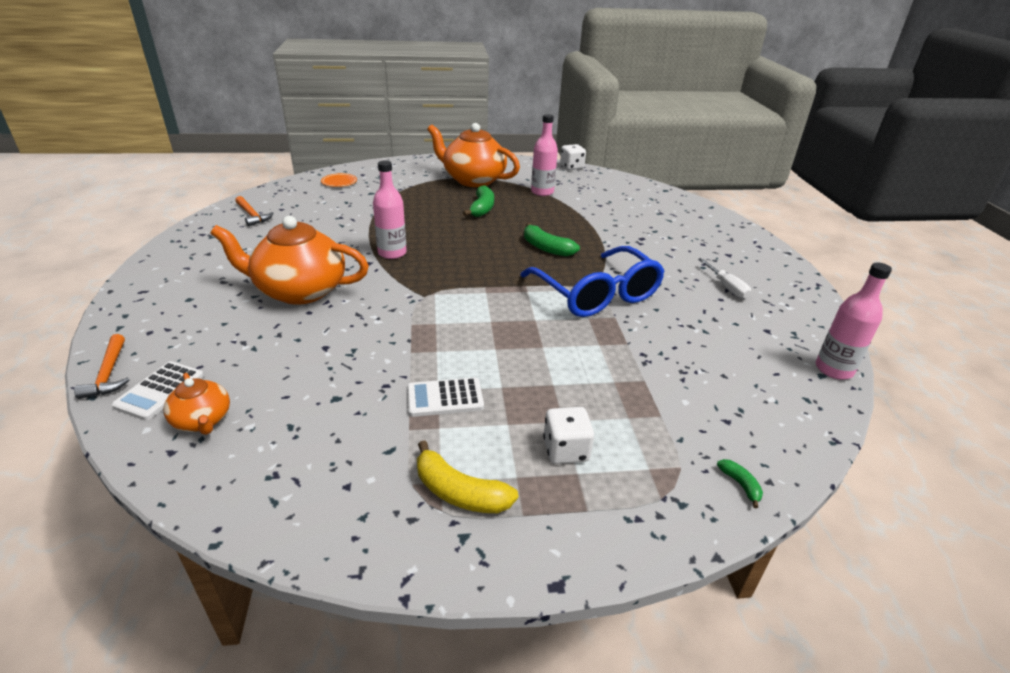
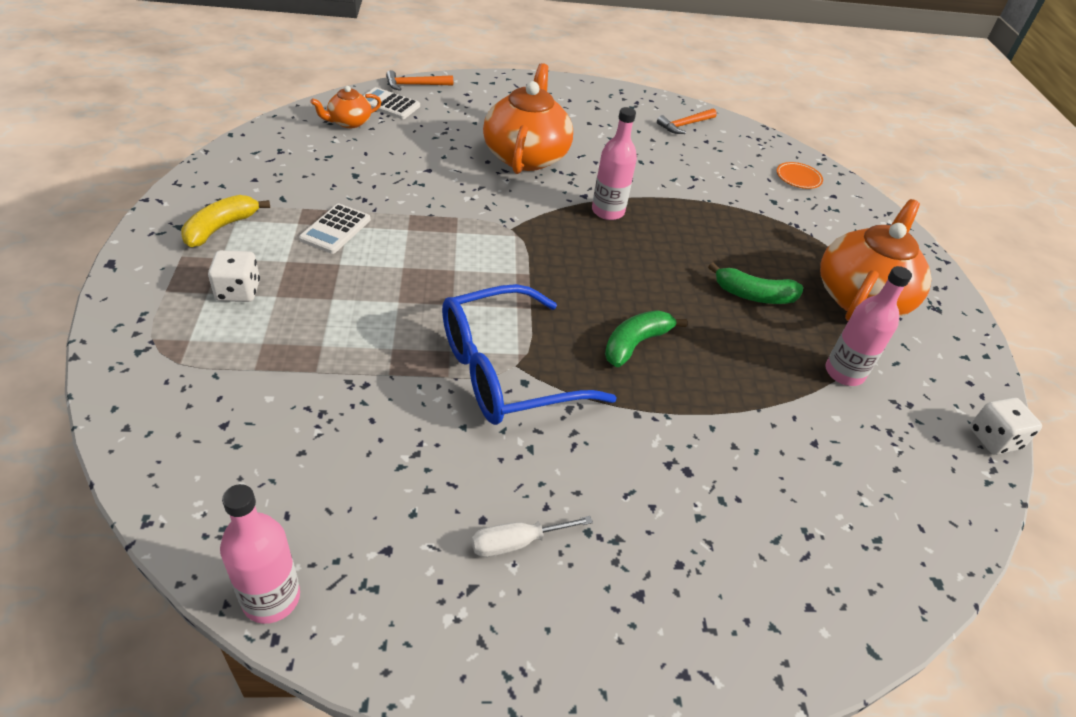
camera: 90 degrees right, 10 degrees up
white calculator [407,378,484,417] -> white calculator turned 150 degrees counterclockwise [299,204,371,254]
green banana [717,459,763,509] -> none

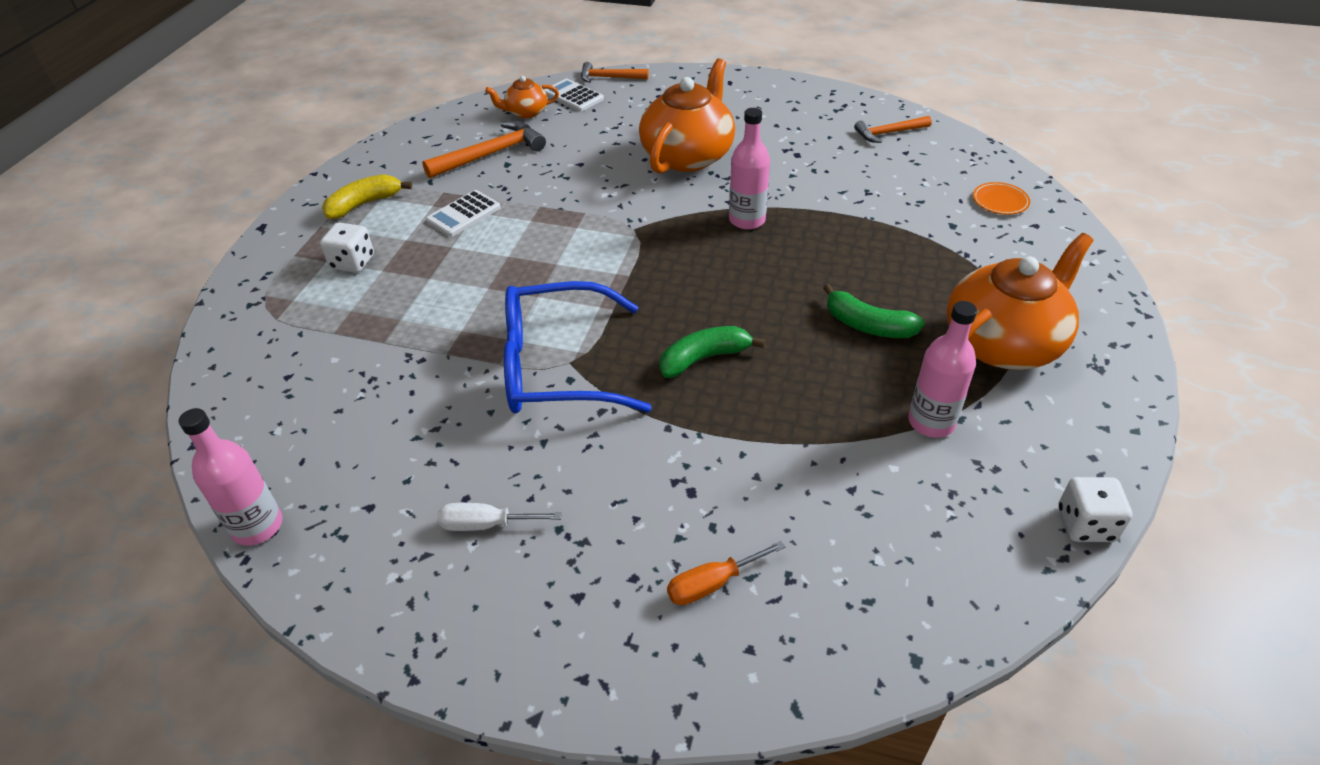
camera: 25 degrees right, 0 degrees up
none -> orange hammer [422,121,546,178]
none -> orange screwdriver [667,541,785,605]

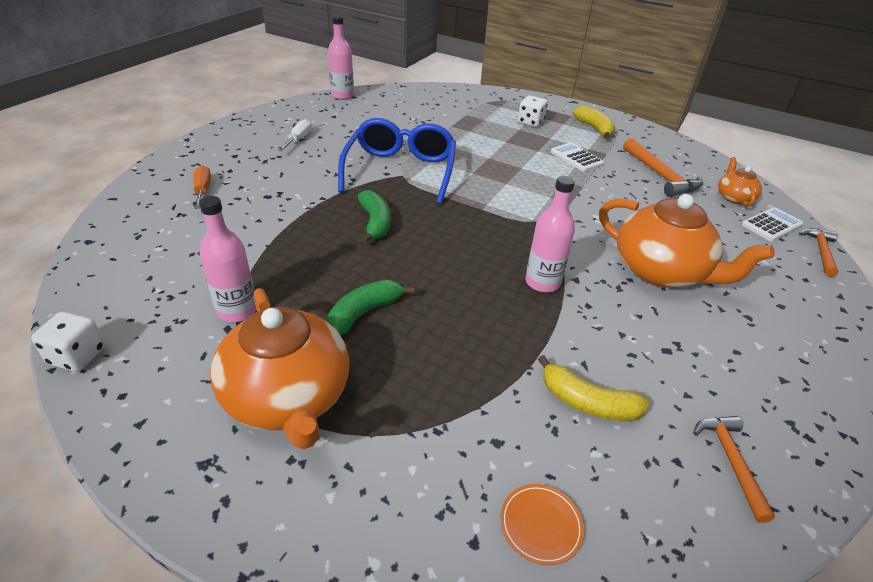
camera: 100 degrees right, 5 degrees down
none -> yellow banana [538,355,650,421]

